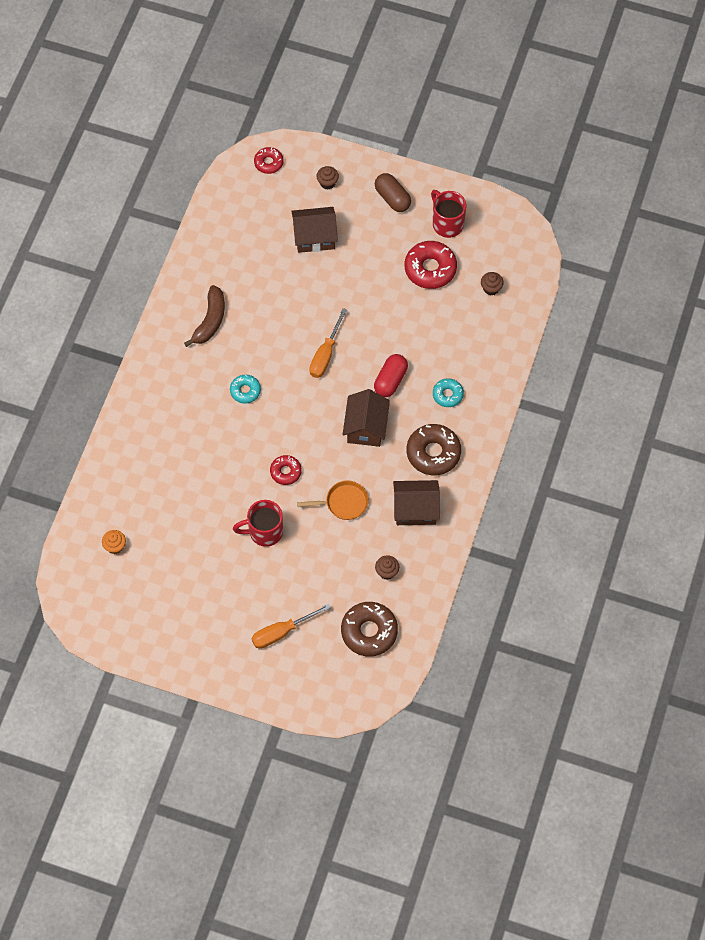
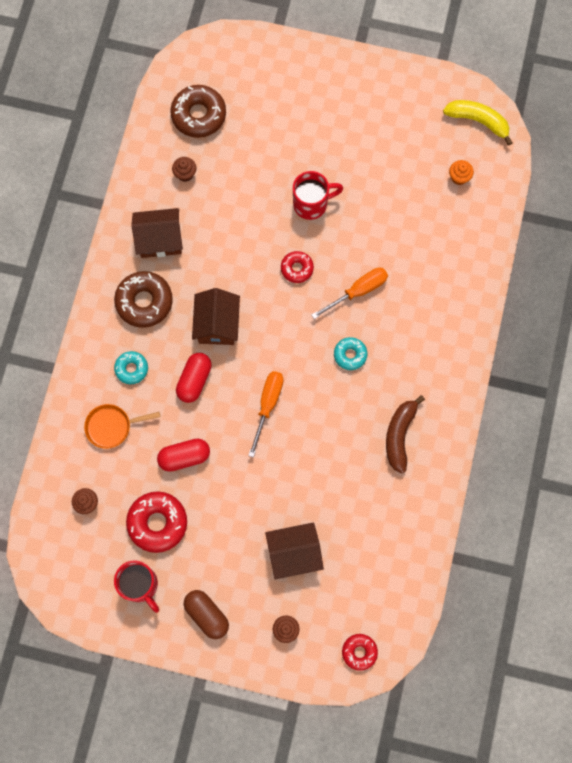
camera: 175 degrees right, 10 degrees up
orange screwdriver [252,604,331,649] -> orange screwdriver moved to [312,267,388,319]
orange pan [297,480,369,520] -> orange pan moved to [84,404,161,449]
none -> red capsule [157,438,210,472]
none -> yellow banana [443,100,513,146]

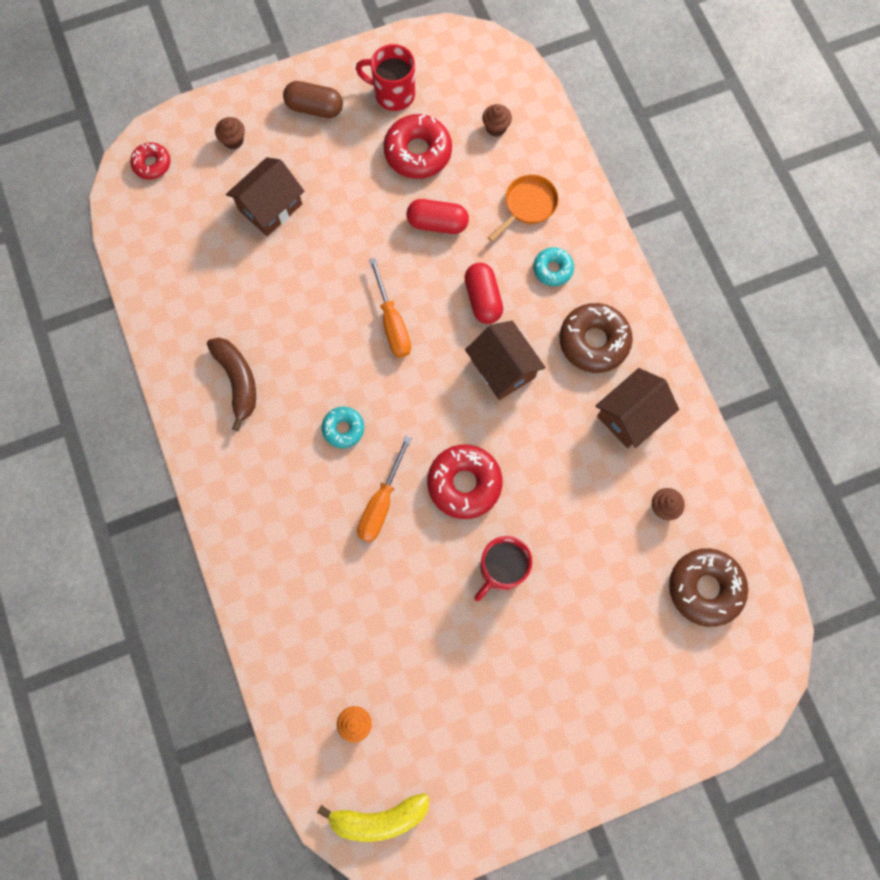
camera: 145 degrees right, 0 degrees up
red capsule [157,438,210,472] -> red capsule turned 60 degrees clockwise [407,199,469,234]
red donut [281,251,314,283] -> red donut [427,445,503,519], size x1.74

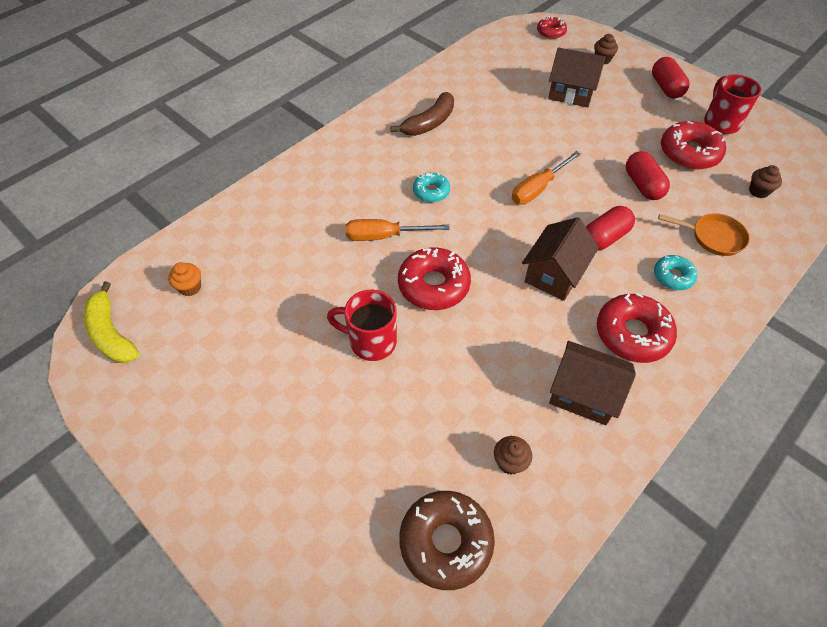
camera: 65 degrees right, 20 degrees down
brown capsule [283,81,343,118] -> red capsule [652,57,689,99]
brown donut [559,303,633,373] -> red donut [597,293,677,363]

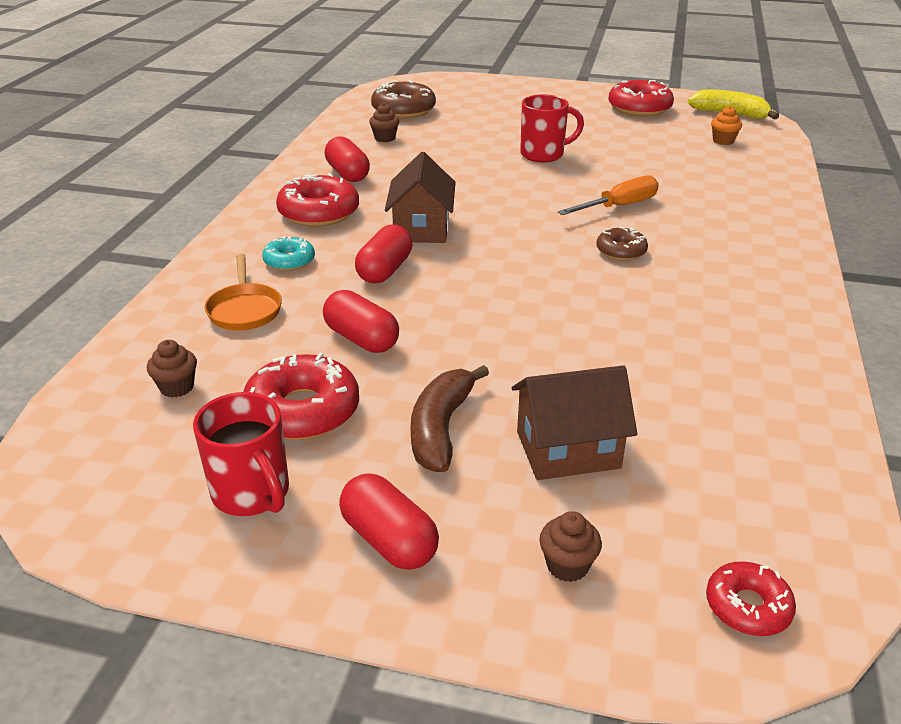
camera: 150 degrees right, 20 degrees down
brown banana [390,92,454,136] -> brown banana moved to [411,365,489,472]
red donut [398,248,471,310] -> red donut moved to [608,80,674,116]
turquoise donut [413,172,450,202] -> brown donut [596,227,648,261]
orange screwdriver [511,151,581,205] -> none
brown house [549,341,636,425] -> red capsule [324,136,370,182]
orange pan [658,213,750,256] -> orange pan turned 90 degrees counterclockwise [204,254,282,330]

